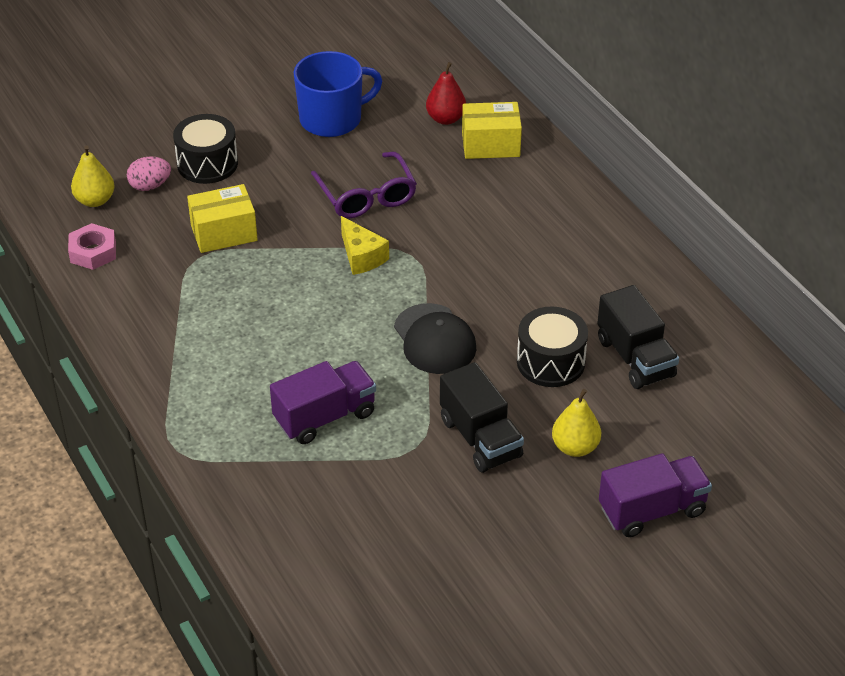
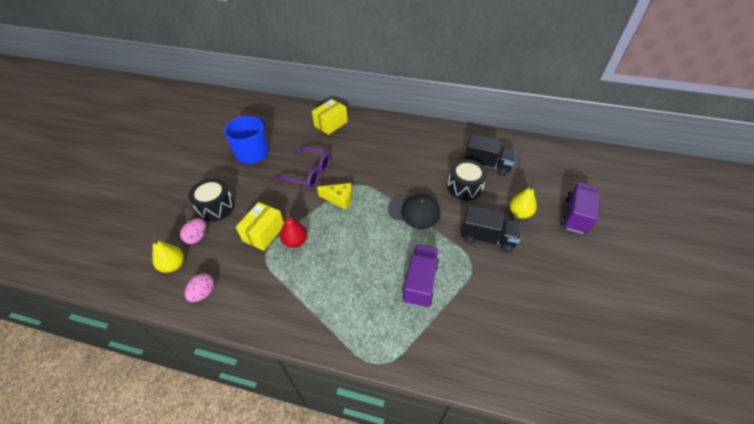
camera: 45 degrees left, 5 degrees up
pink nut [68,223,116,270] -> pink egg [185,273,214,302]
red pear [426,62,466,125] -> red pear moved to [280,211,307,248]

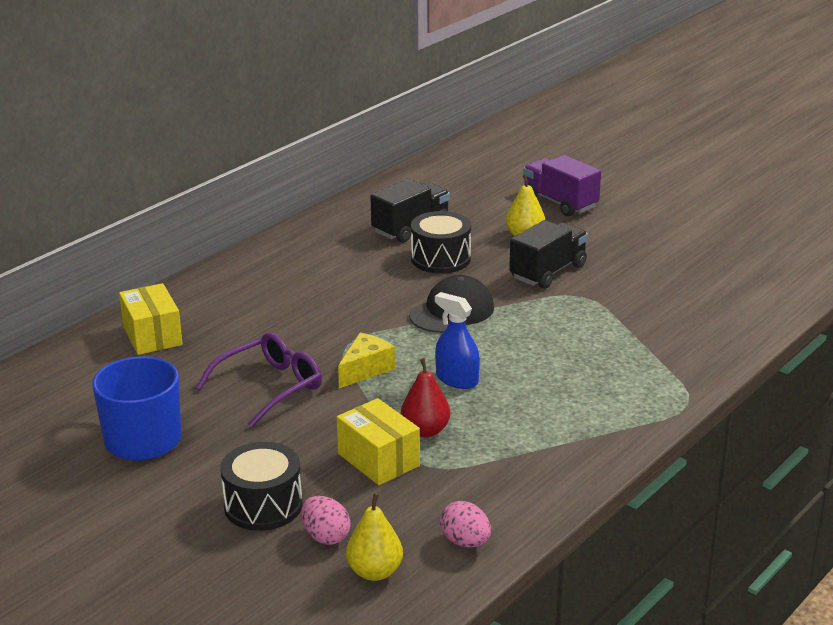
camera: 65 degrees left, 20 degrees down
purple truck [402,244,439,308] -> none
none -> blue spray bottle [435,292,480,389]

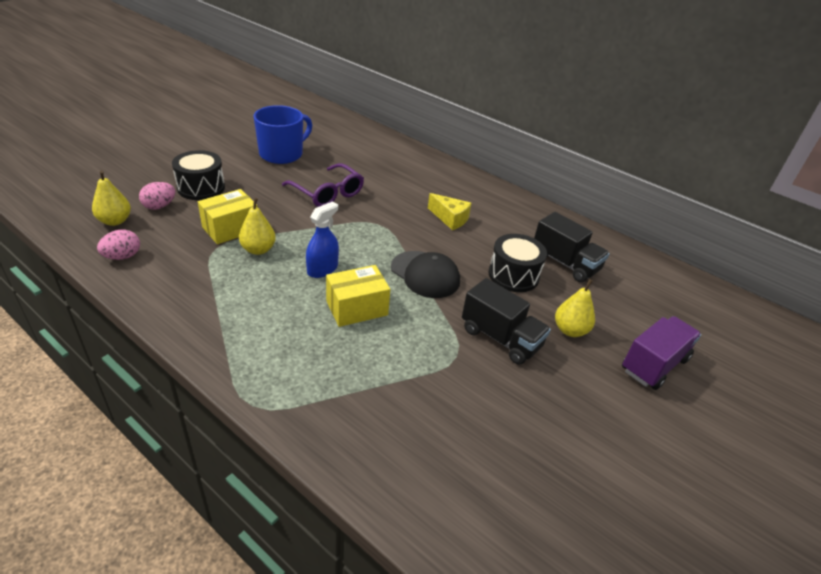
camera: 85 degrees right, 10 degrees up
yellow box [119,283,182,355] -> yellow box moved to [326,265,390,327]
yellow cheese [338,333,395,388] -> yellow cheese moved to [428,193,472,230]
red pear [401,358,450,437] -> yellow pear [239,198,276,255]

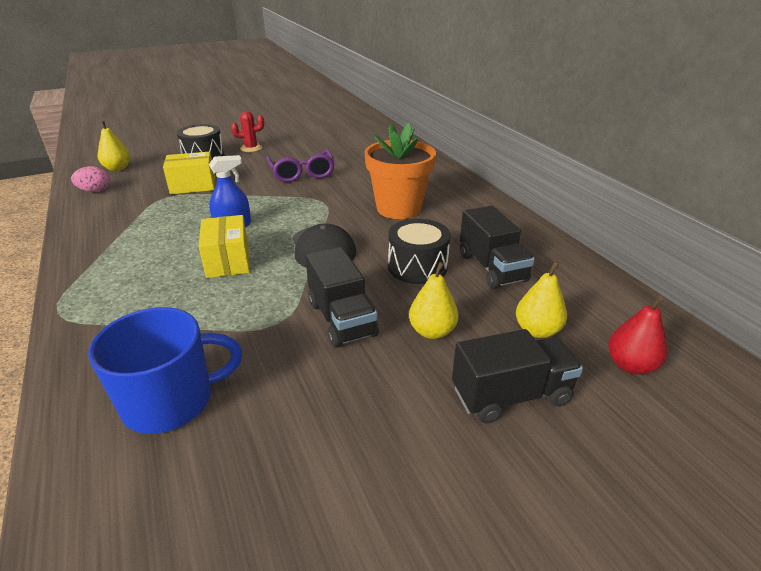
camera: 30 degrees right, 5 degrees down
pink egg [139,182,175,210] -> none
yellow pear [239,198,276,255] -> yellow pear moved to [516,261,567,338]
blue mug [253,105,312,164] -> blue mug moved to [88,307,242,434]
yellow box [326,265,390,327] -> yellow box turned 75 degrees clockwise [198,215,250,278]
yellow cheese [428,193,472,230] -> orange flower pot [364,123,436,219]
purple truck [622,316,701,390] -> black truck [452,329,583,423]
none -> red cactus [231,111,264,152]
none -> red pear [608,296,667,375]

